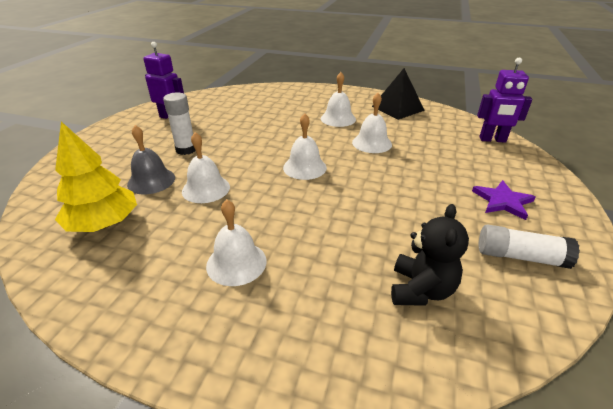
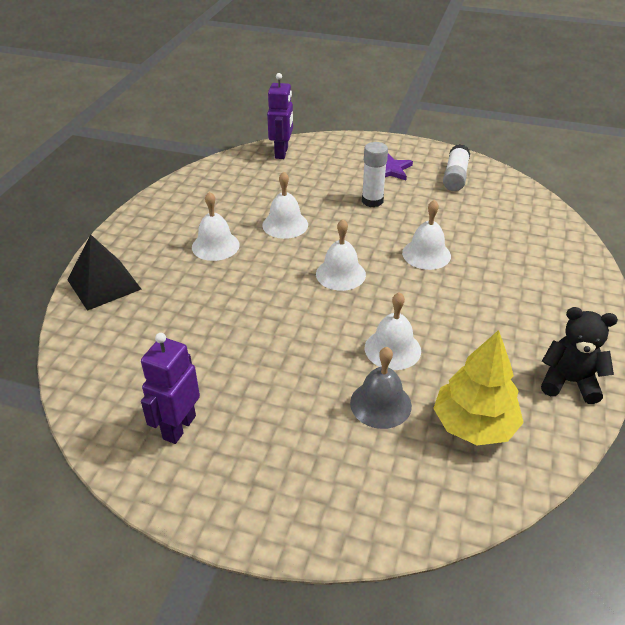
camera: 90 degrees left, 5 degrees up
white glue stick [163,92,195,155] -> white glue stick moved to [362,142,388,207]
white bell [206,199,267,286] -> white bell moved to [402,200,451,270]
black pyramid [372,68,425,120] -> black pyramid moved to [67,235,141,311]
black teddy bear [391,204,469,306] -> black teddy bear moved to [541,307,618,404]

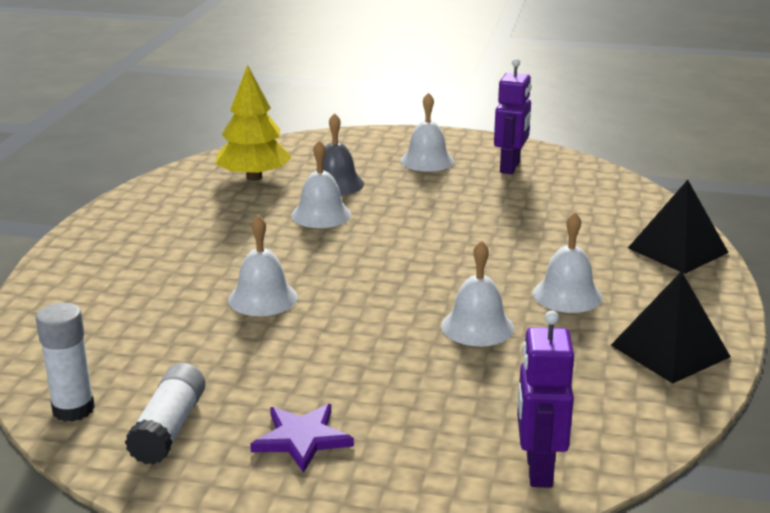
camera: 175 degrees right, 15 degrees down
white bell [316,219,366,291] -> white bell moved to [400,92,454,172]
white glue stick [362,142,388,207] -> white glue stick moved to [36,303,95,422]
black teddy bear [541,307,618,404] -> none
none -> black pyramid [611,271,731,383]

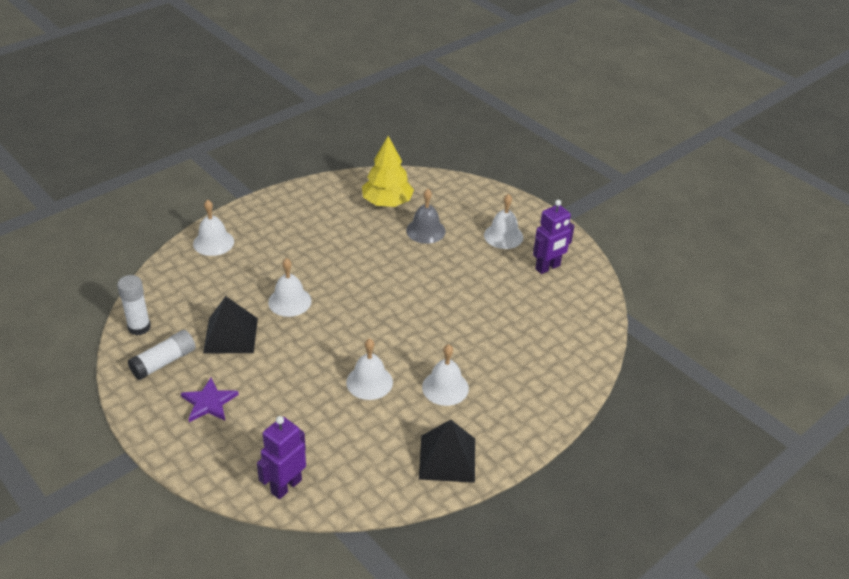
camera: 35 degrees right, 15 degrees up
white bell [291,140,351,228] -> white bell moved to [193,200,234,256]
black pyramid [628,180,729,274] -> black pyramid moved to [203,296,258,354]

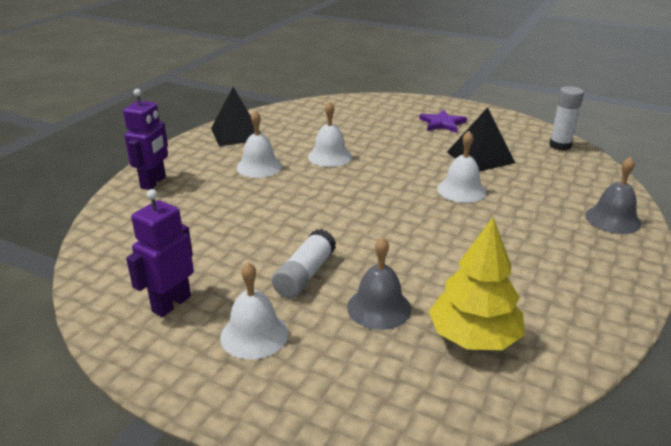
camera: 160 degrees right, 10 degrees down
white glue stick [128,330,196,380] -> white glue stick moved to [272,229,336,298]
white bell [193,200,234,256] -> grey bell [585,157,642,234]
purple robot [257,416,306,499] -> purple robot moved to [123,89,168,190]

